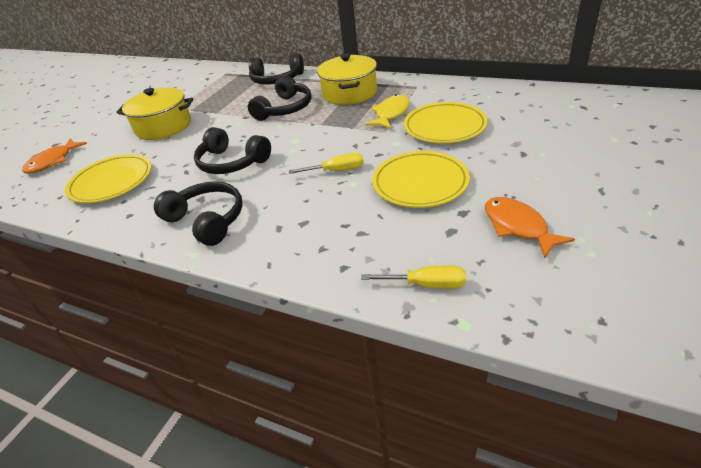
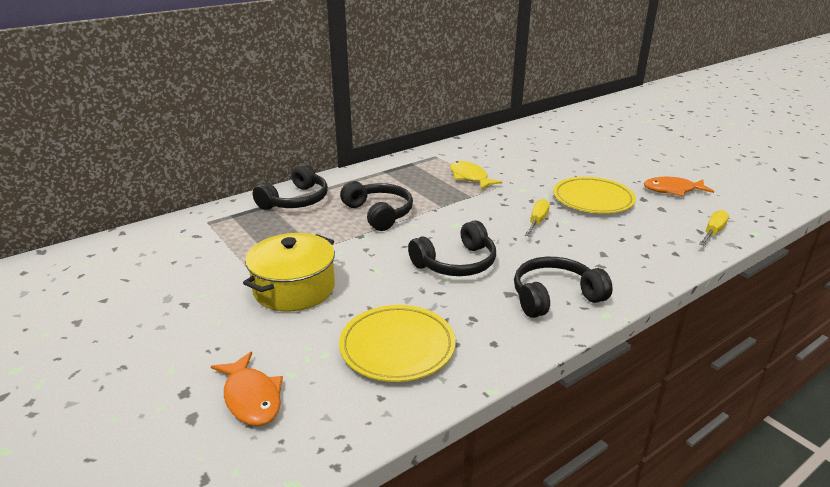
camera: 65 degrees left, 10 degrees down
yellow pot [317,54,377,105] -> none
yellow plate [404,102,488,143] -> none

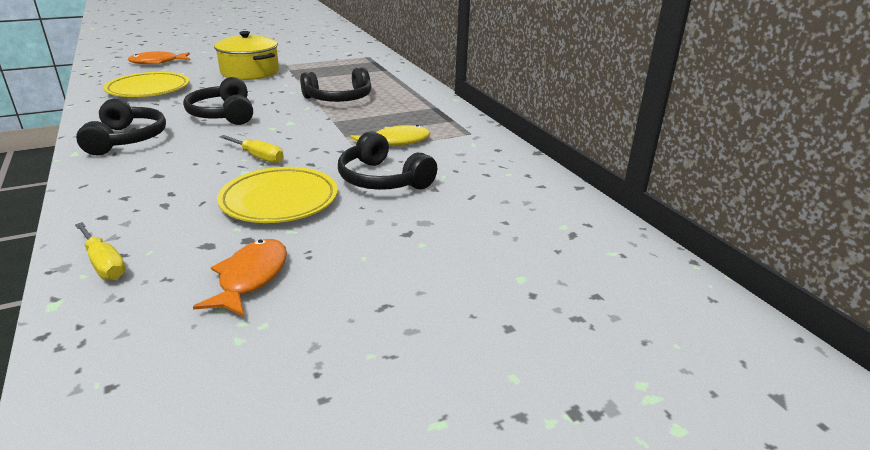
camera: 100 degrees right, 0 degrees up
black headphones [253,164,328,210] -> black headphones moved to [338,131,437,190]

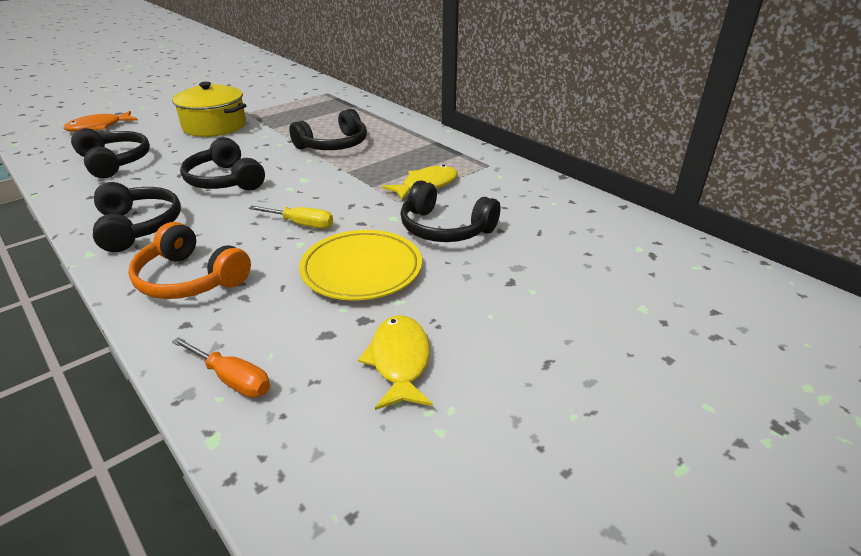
camera: 15 degrees left, 5 degrees up
yellow screwdriver [75,222,126,280] -> orange screwdriver [172,337,270,398]
yellow plate [103,72,189,97] -> black headphones [71,128,150,178]
orange fish [193,239,287,317] -> yellow fish [358,315,433,410]
none -> orange headphones [128,222,251,299]

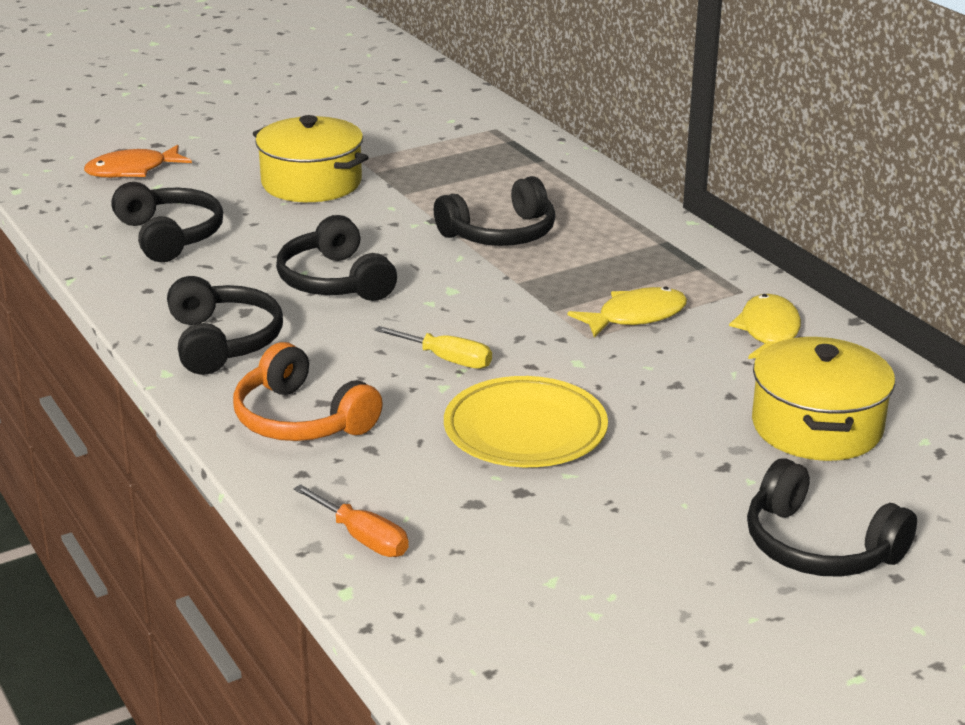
camera: 10 degrees right, 5 degrees down
yellow fish [358,315,433,410] -> yellow fish moved to [729,294,801,359]
black headphones [401,180,500,242] -> black headphones moved to [747,458,917,577]
none -> yellow pot [752,337,895,461]

